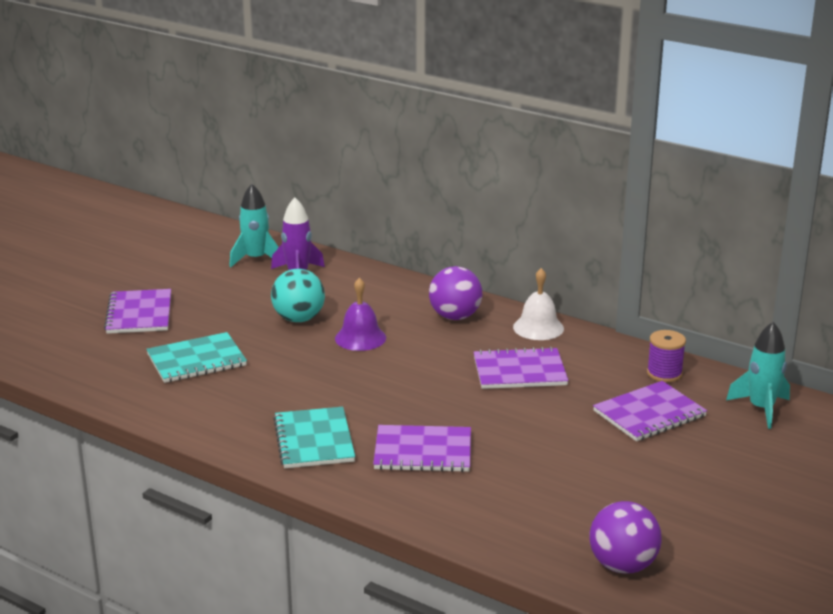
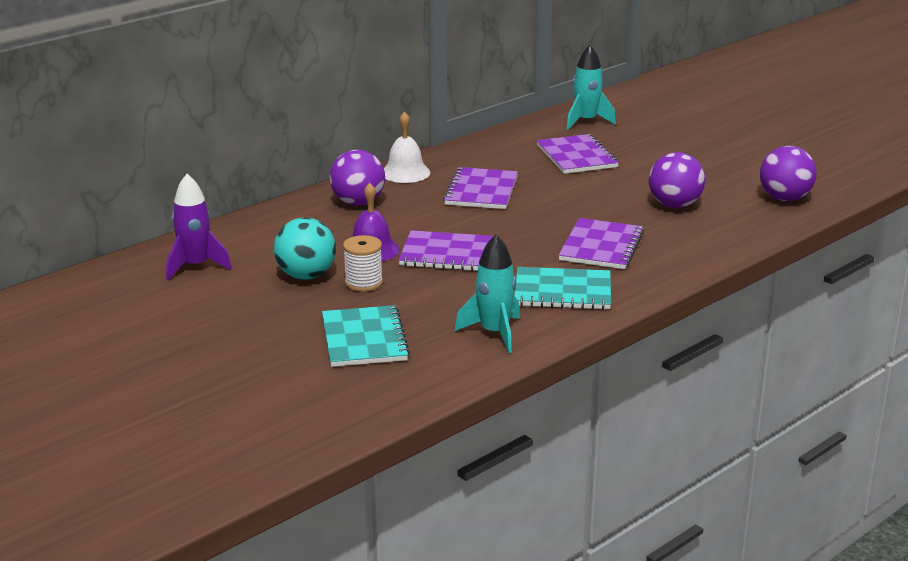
camera: 75 degrees left, 0 degrees up
purple notebook [104,289,171,334] -> purple notebook moved to [398,230,493,271]
turquoise rocket [229,184,279,267] -> turquoise rocket moved to [455,234,520,353]
purple spool [647,330,686,382] -> none
none -> white spool [343,235,383,292]
none -> purple ball [649,152,705,208]

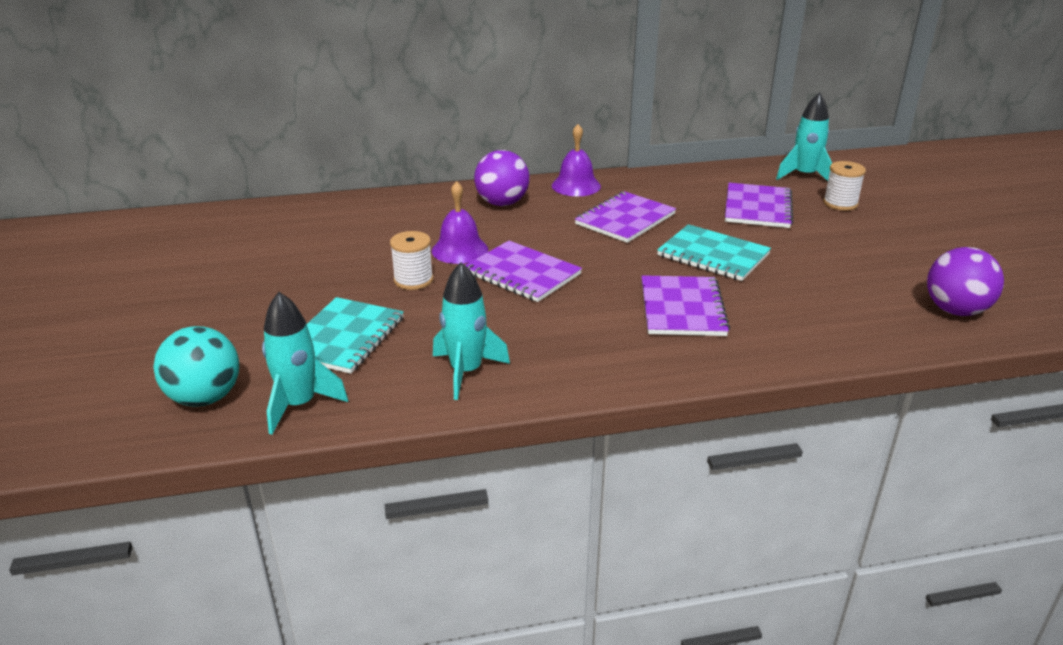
camera: 30 degrees right, 5 degrees up
purple rocket [166,174,232,280] -> none
turquoise ball [274,218,336,280] -> turquoise ball moved to [153,326,239,407]
white bell [384,111,430,183] -> purple bell [552,124,601,196]
turquoise notebook [514,267,611,310] -> turquoise notebook moved to [657,224,771,281]
purple notebook [559,218,644,269] -> purple notebook turned 45 degrees counterclockwise [641,275,730,336]
purple ball [649,152,705,208] -> none
none -> turquoise rocket [262,292,348,435]
none -> white spool [823,161,866,211]

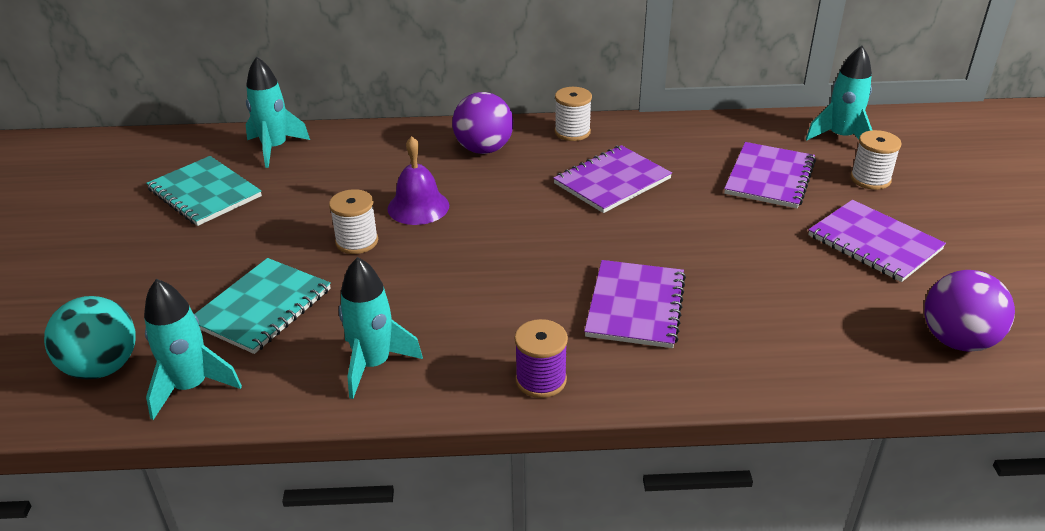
camera: 10 degrees right, 5 degrees up
purple notebook [465,241,582,302] -> purple notebook moved to [808,200,946,282]
purple bell [552,124,601,196] -> white spool [555,87,592,141]
turquoise notebook [657,224,771,281] -> turquoise notebook moved to [146,156,262,226]
none -> turquoise rocket [246,56,310,168]
none -> purple spool [514,319,568,398]

